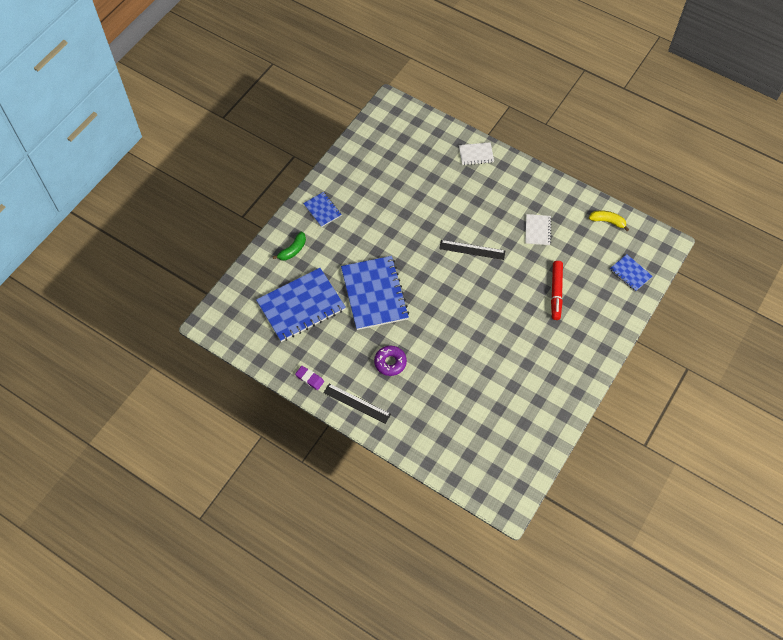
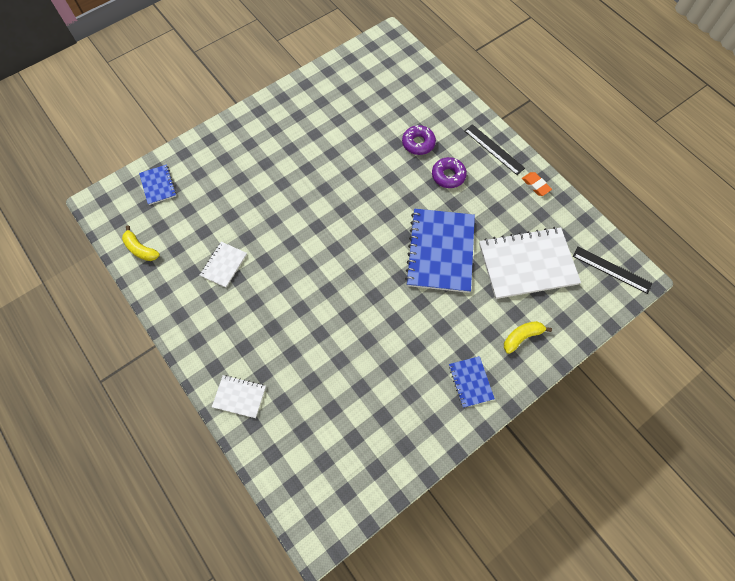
camera: 160 degrees left, 5 degrees up
blue notebook [256,268,346,342] -> white notebook [479,227,581,299]
green banana [273,232,306,261] -> yellow banana [504,321,552,354]
purple eraser [295,366,324,390] -> orange eraser [522,172,552,196]
black ruler [439,240,505,260] -> black ruler moved to [573,246,652,294]
red marker [551,261,563,320] -> none
none -> purple donut [402,125,436,155]

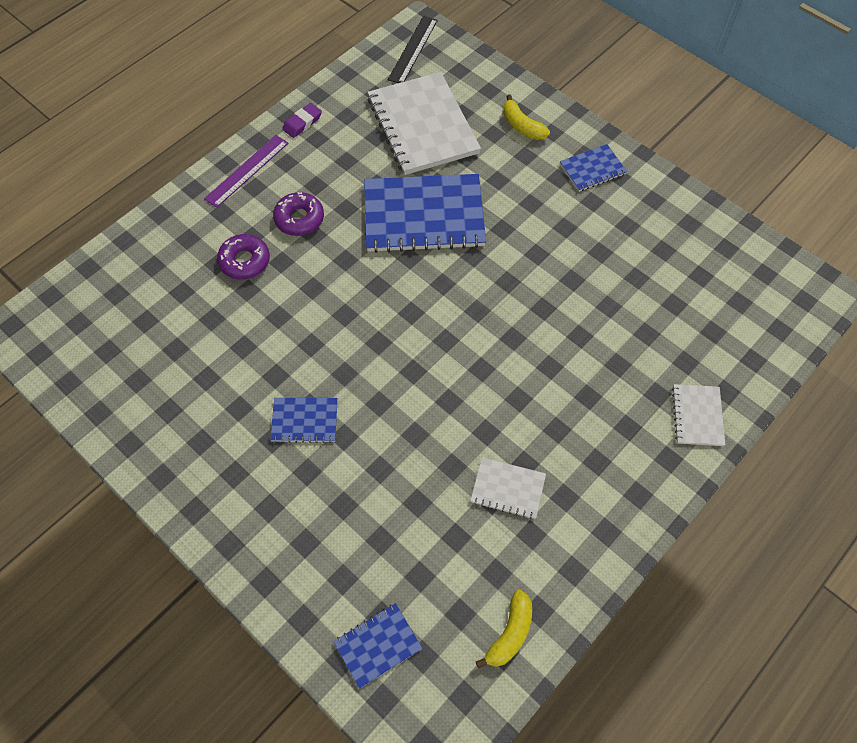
camera: 100 degrees left, 5 degrees down
black ruler [464,124,525,175] -> purple ruler [204,135,288,208]
orange eraser [522,172,552,196] -> purple eraser [282,103,322,138]
none -> blue notebook [270,398,338,443]

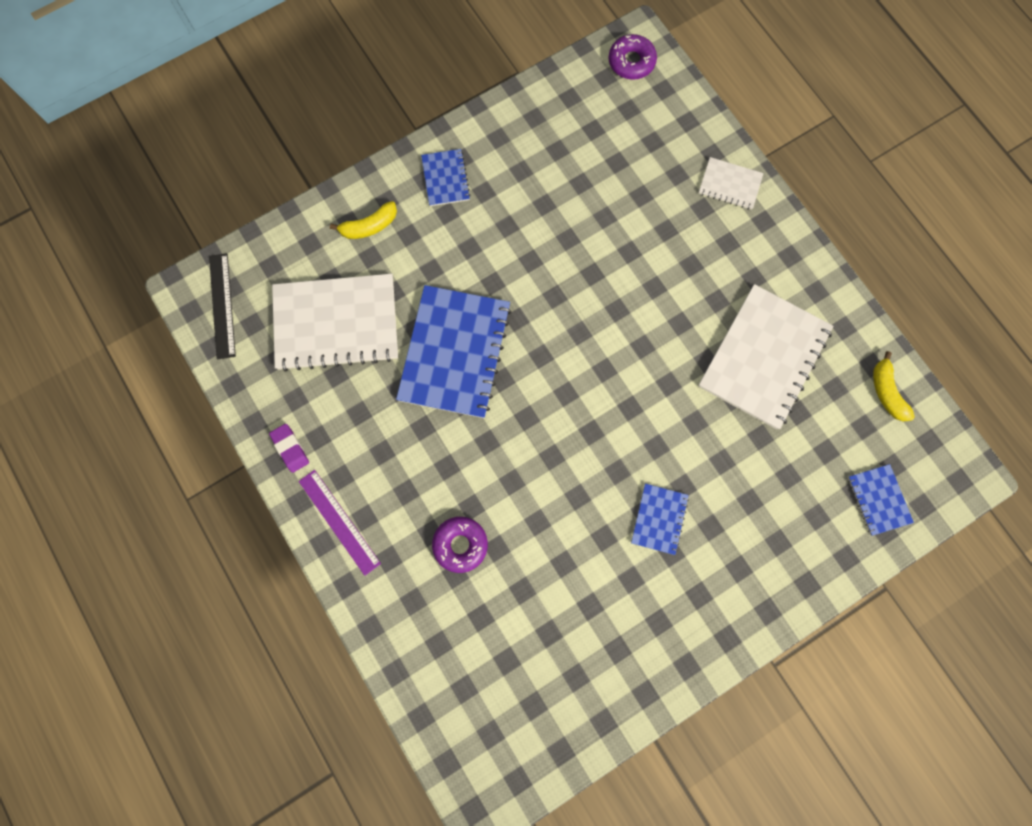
camera: 75 degrees left, 15 degrees up
purple donut [273,192,324,236] -> purple donut moved to [608,34,657,79]
black ruler [388,16,438,83] -> black ruler turned 45 degrees clockwise [209,253,236,359]
white notebook [470,457,546,519] -> white notebook [698,284,834,430], size x2.07
yellow banana [476,590,532,669] -> yellow banana turned 150 degrees counterclockwise [873,351,915,421]

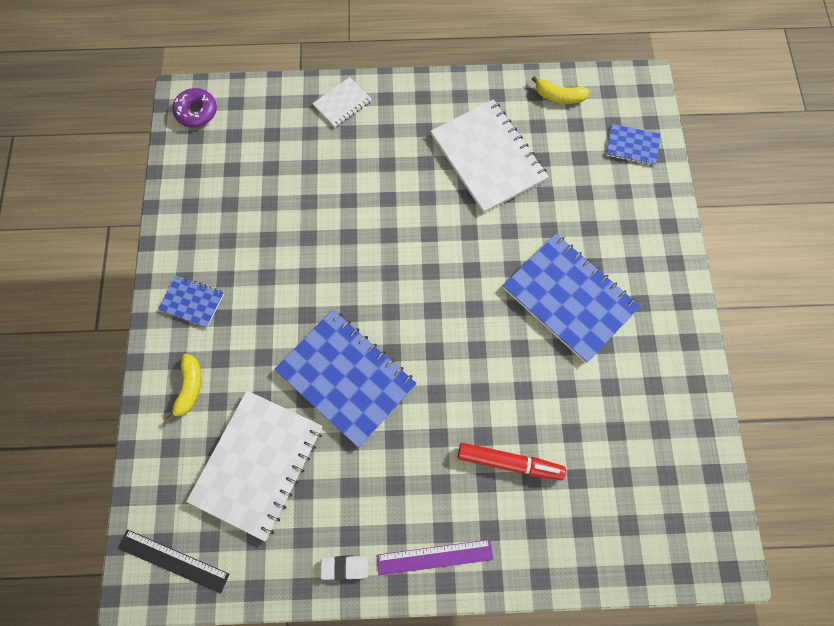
camera: 60 degrees left, 5 degrees down
purple eraser [269,424,309,473] -> white eraser [321,555,368,580]
purple donut [432,517,488,573] -> red marker [458,443,566,481]
blue notebook [631,483,689,555] -> blue notebook [503,234,640,363], size x2.07

